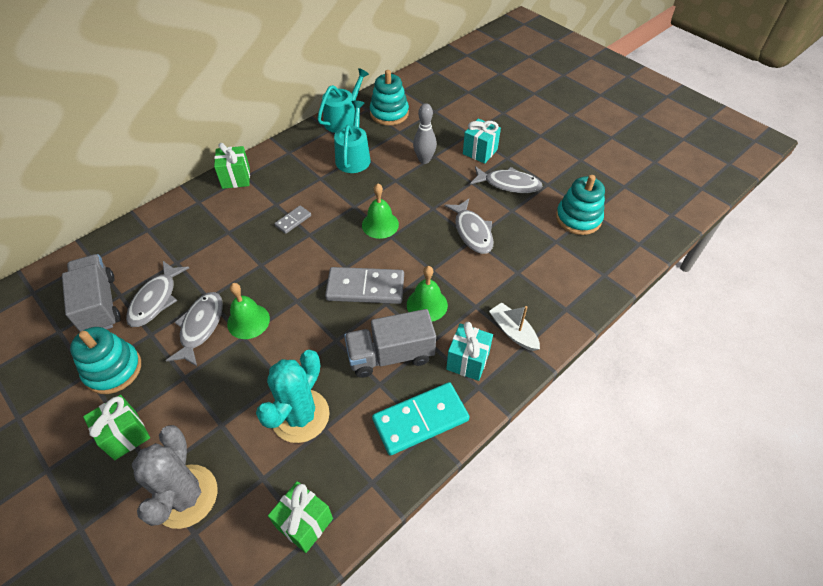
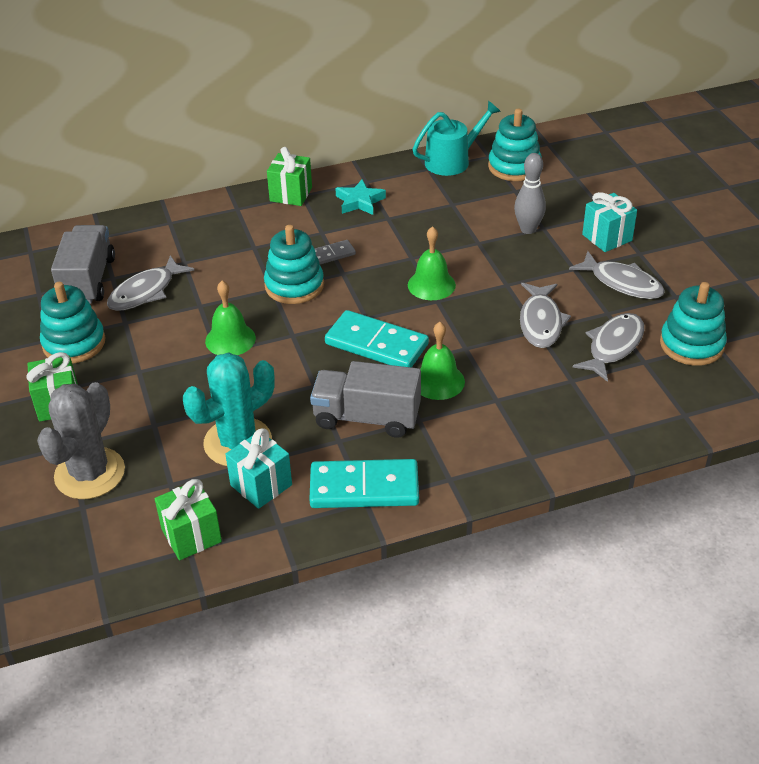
camera: 25 degrees right, 10 degrees down
grey fish [166,292,223,366] -> grey fish moved to [573,313,644,382]
grey domino [325,267,404,304] -> turquoise domino [325,310,429,368]
turquoise watering can [334,101,371,173] -> none
turquoise gift [446,322,493,381] -> turquoise gift moved to [225,428,292,509]
white boat [489,303,540,351] -> none
none -> turquoise stacking toy [264,225,324,304]
none -> turquoise star [335,179,386,215]

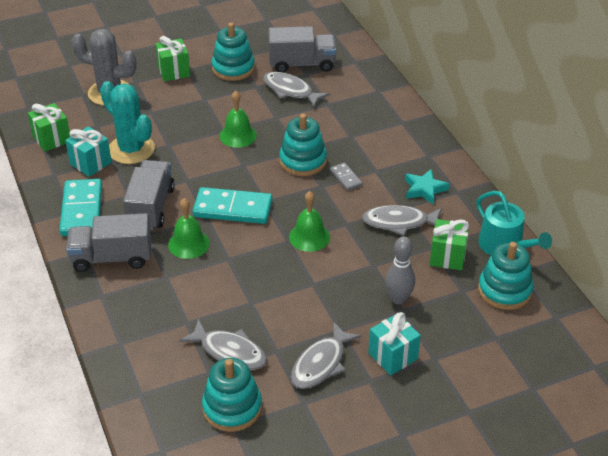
camera: 85 degrees right, 0 degrees up
green gift [267,147,312,206] -> green gift moved to [430,219,469,270]
turquoise domino [325,310,429,368] -> turquoise domino turned 75 degrees clockwise [192,187,272,224]
grey fish [520,283,571,348] -> grey fish moved to [362,205,442,236]
none -> grey truck [66,213,151,272]

